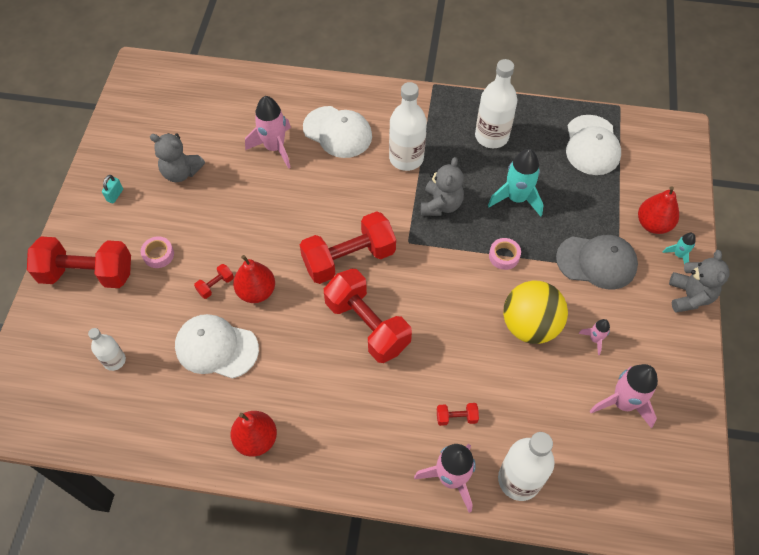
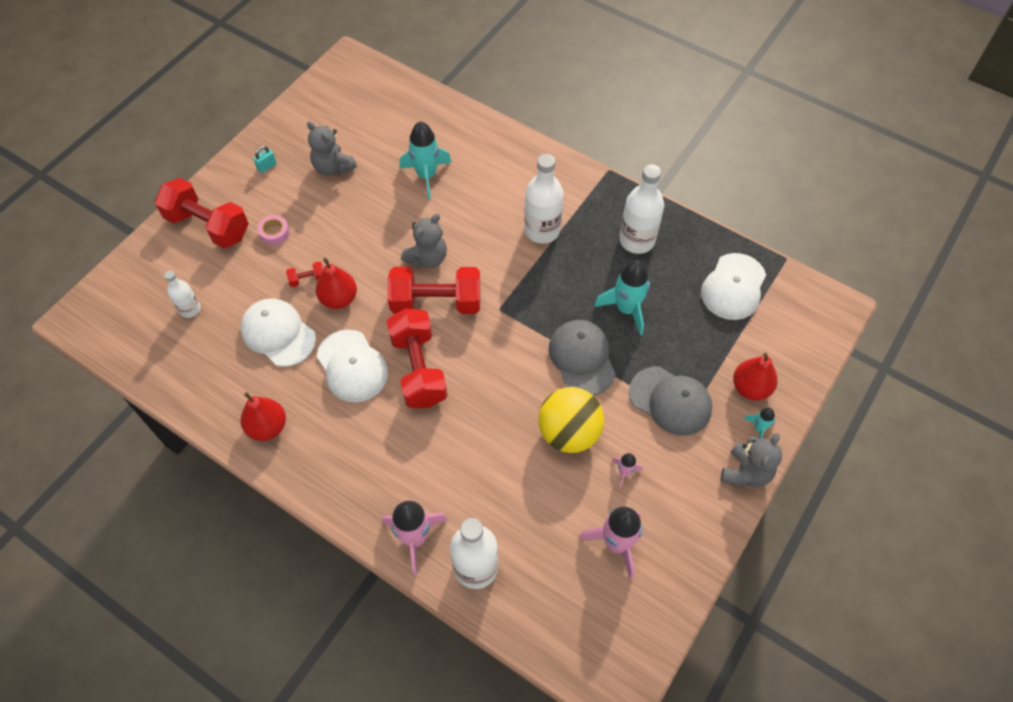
camera: 25 degrees right, 0 degrees up
pink rocket [245,96,291,169] -> turquoise rocket [400,121,452,199]
white cap [303,106,372,158] -> white cap moved to [317,330,388,402]
grey teddy bear [421,157,464,216] -> grey teddy bear moved to [401,214,447,268]
red dumbbell [437,403,479,426] -> none
pink tape [489,238,521,270] -> grey cap [549,320,616,396]

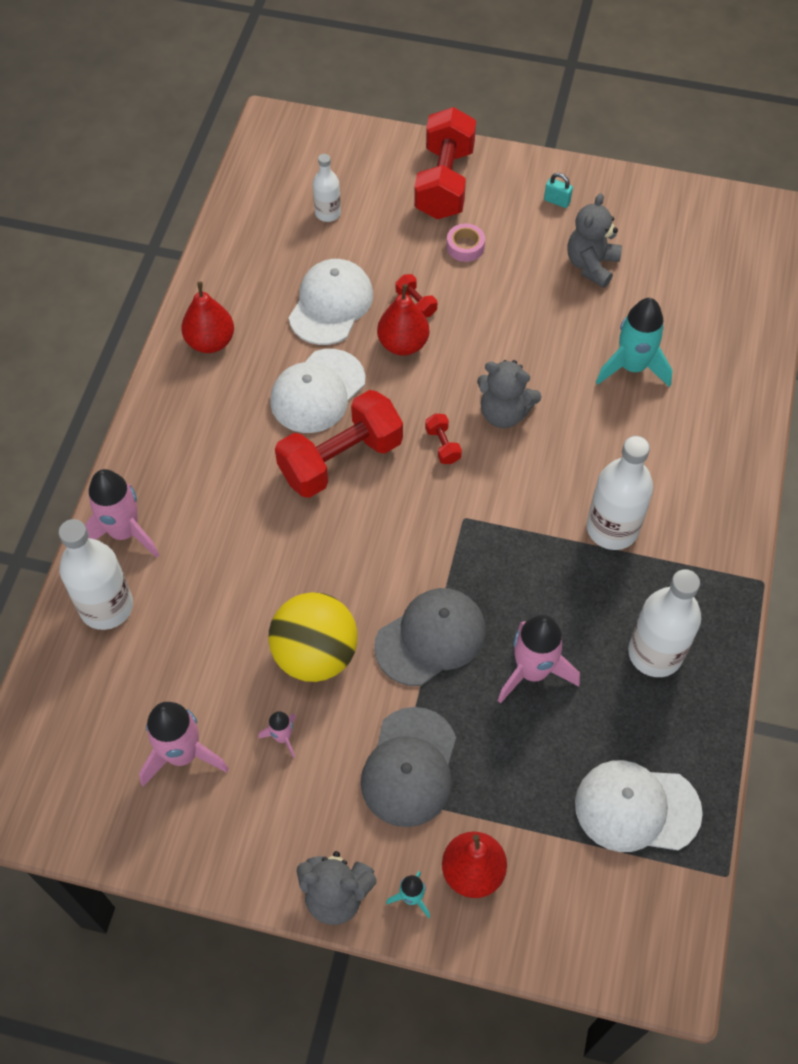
camera: 70 degrees right, 0 degrees up
red dumbbell [388,267,480,314] -> red dumbbell [425,414,462,464], size x0.41
turquoise rocket [594,260,650,336] -> pink rocket [498,615,580,704]

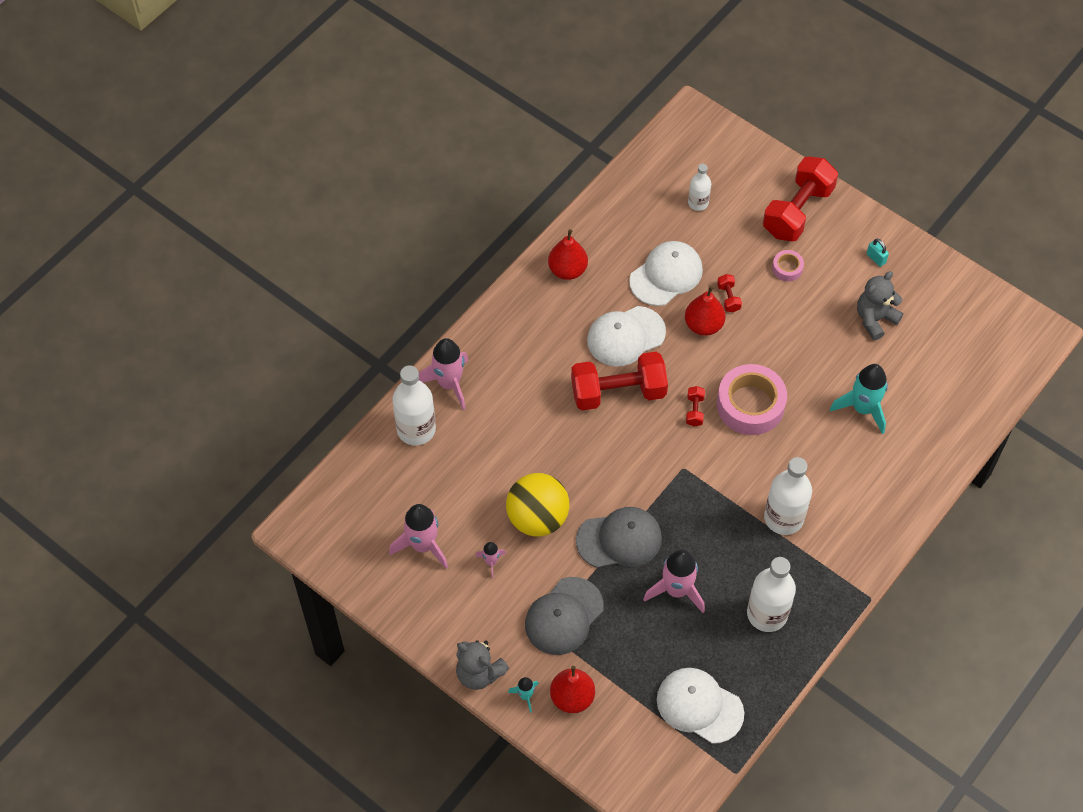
camera: 25 degrees right, 0 degrees up
grey teddy bear [477,360,541,428] -> pink tape [717,364,787,435]

